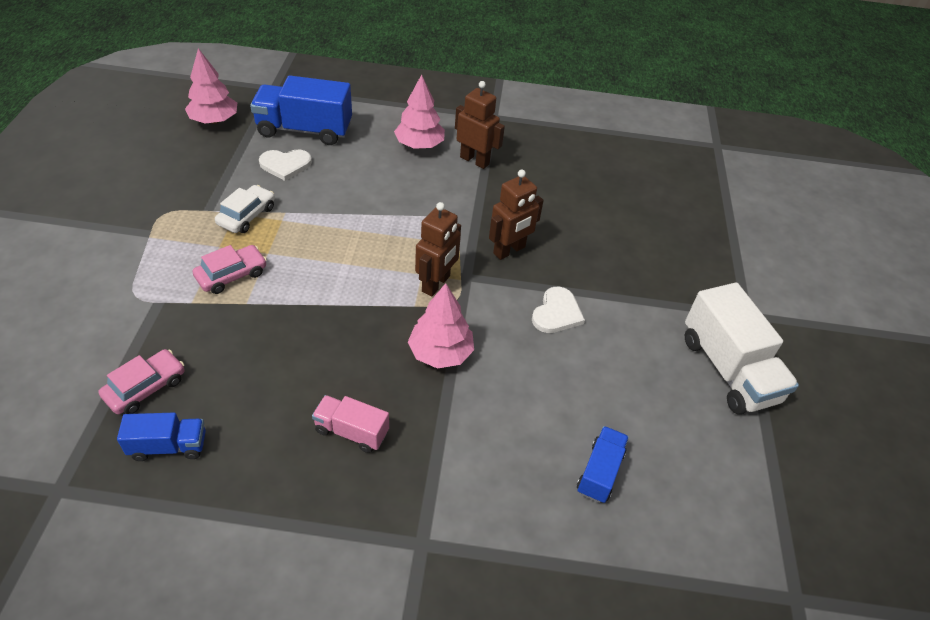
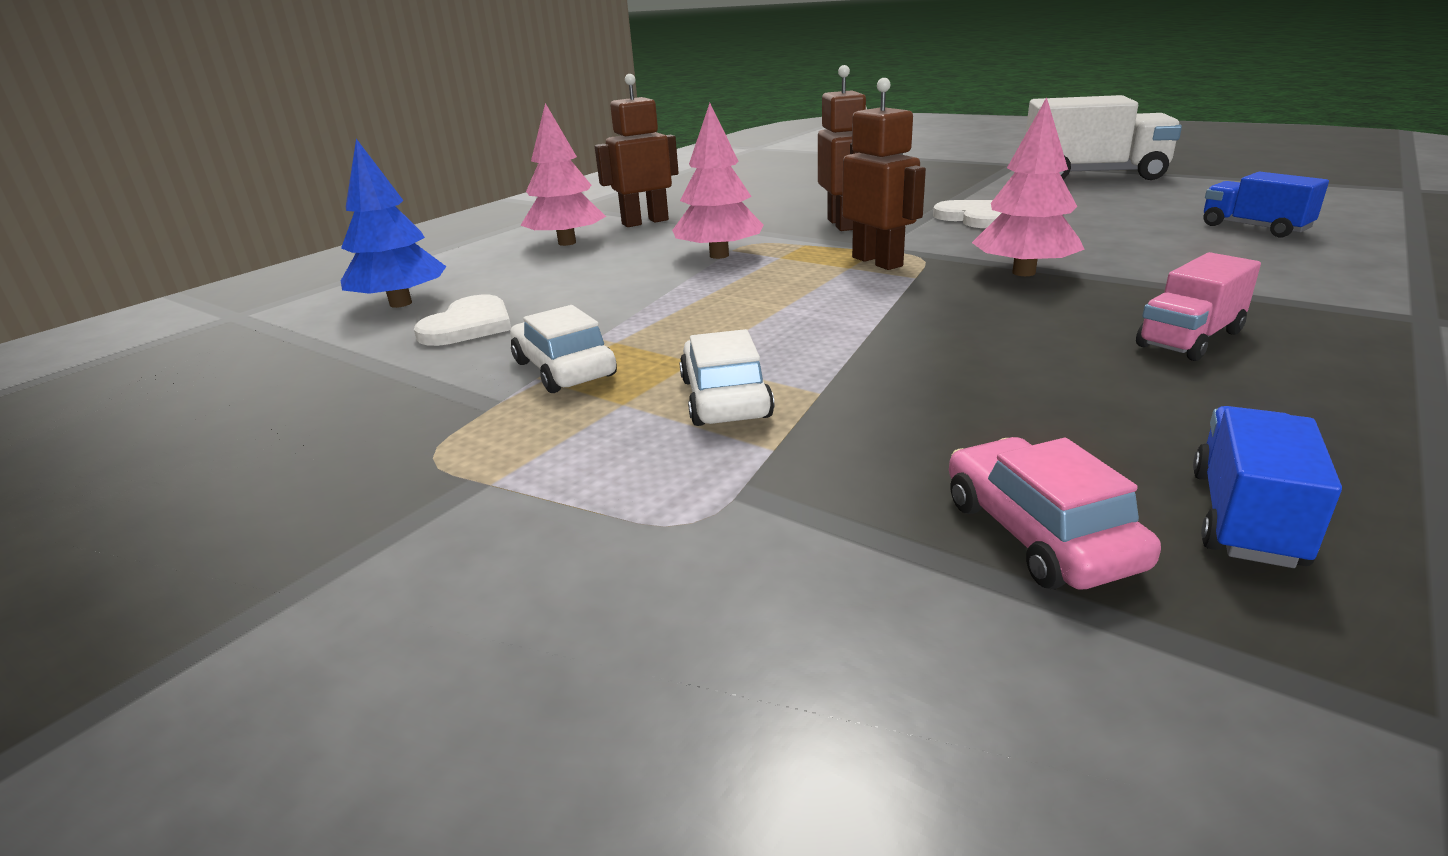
camera: 55 degrees left, 20 degrees down
pink tree [185,48,237,124] -> pink tree moved to [672,103,764,259]
pink car [193,245,267,294] -> white car [680,329,774,426]
blue truck [250,76,352,145] -> blue tree [341,139,447,308]

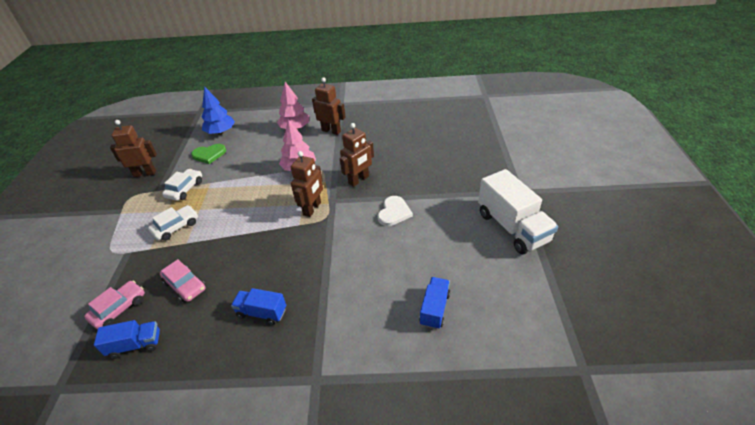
camera: 55 degrees right, 15 degrees up
white heart [414,295,511,346] -> green heart [191,144,226,164]
pink tree [972,97,1085,276] -> none
pink truck [1136,252,1261,361] -> blue truck [231,288,286,325]
none -> brown robot [110,120,157,177]
none -> pink car [160,259,206,303]

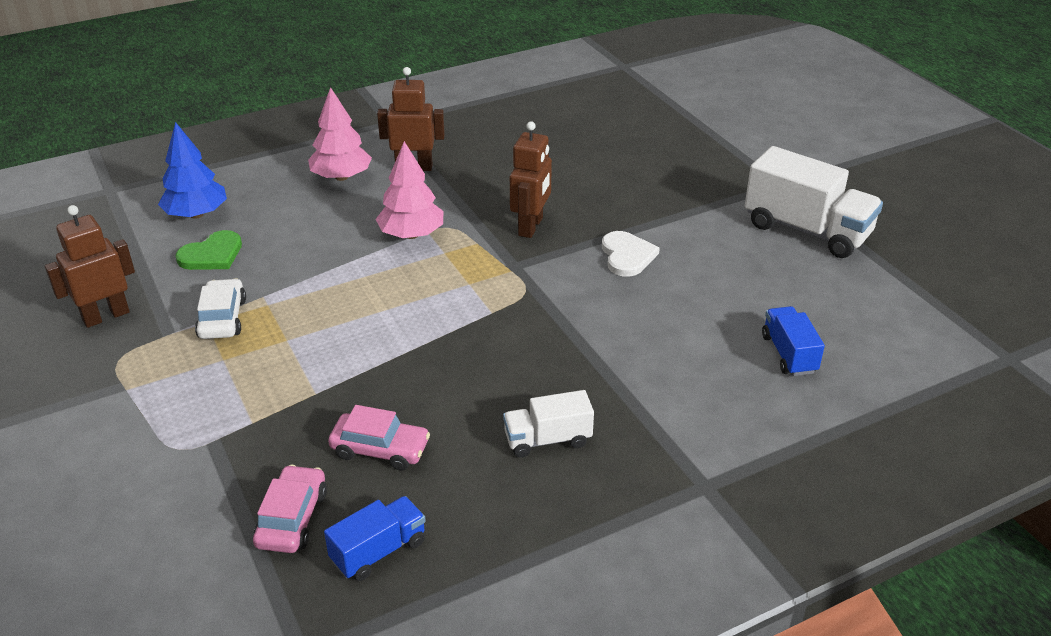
camera: 30 degrees left, 5 degrees down
white car [148,205,198,241] -> none
blue truck [231,288,286,325] -> white truck [503,390,594,458]
brown robot [291,151,323,217] -> none

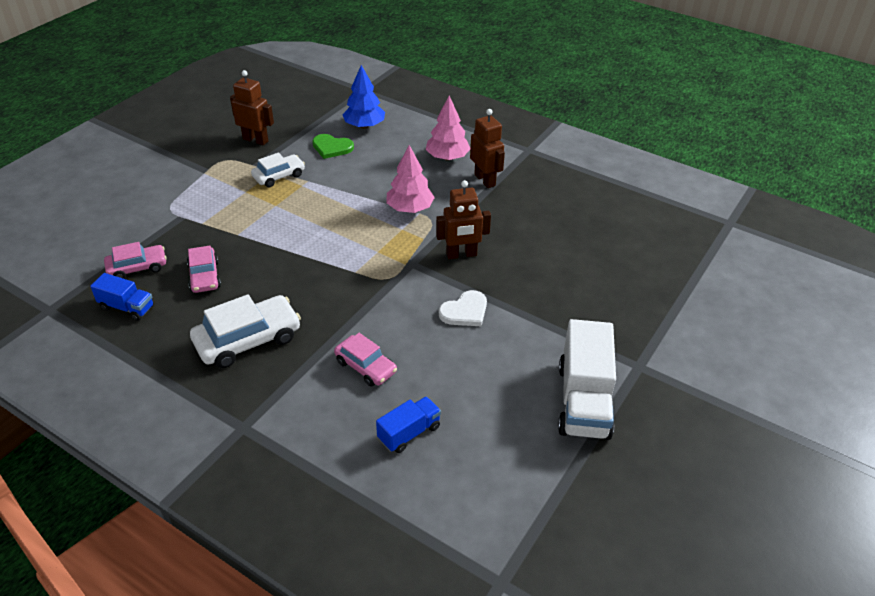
camera: 60 degrees right, 5 degrees up
white truck [503,390,594,458] -> white car [190,294,301,368]
none -> pink car [334,333,397,387]

